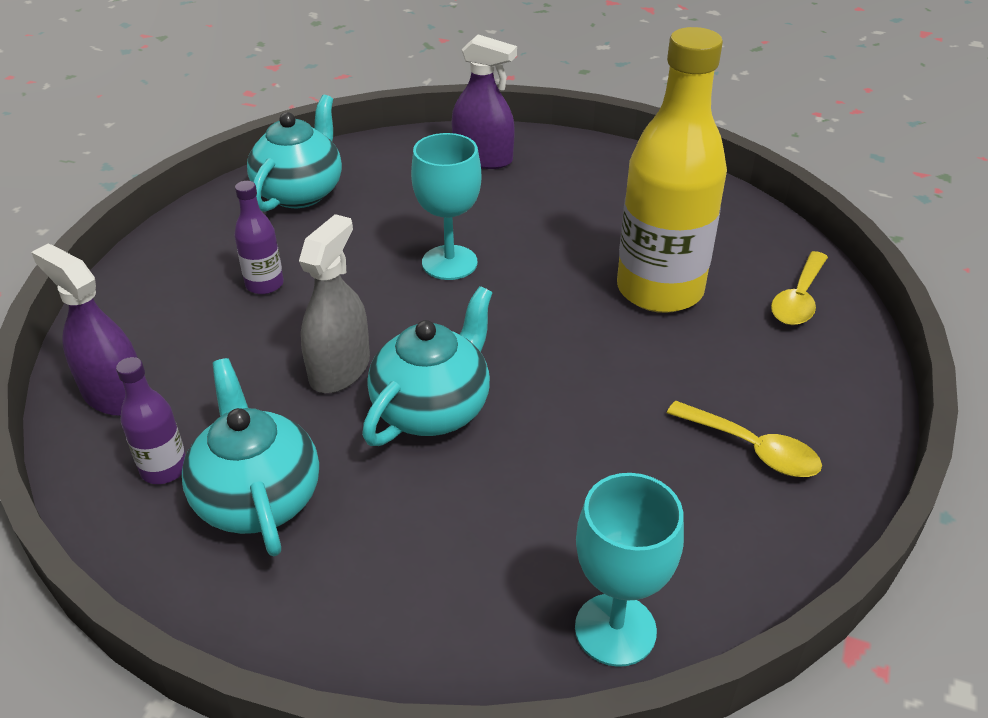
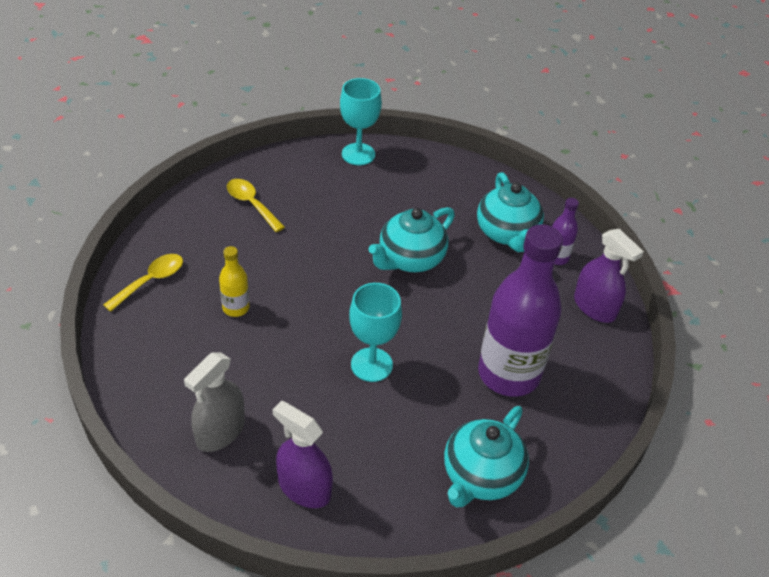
camera: 170 degrees left, 5 degrees up
purple bottle [234,181,284,294] -> purple bottle [478,224,563,397], size x2.27
grey spray bottle [299,214,370,393] -> grey spray bottle moved to [184,352,245,452]
yellow bottle [617,27,727,313] -> yellow bottle [219,246,249,317], size x0.44

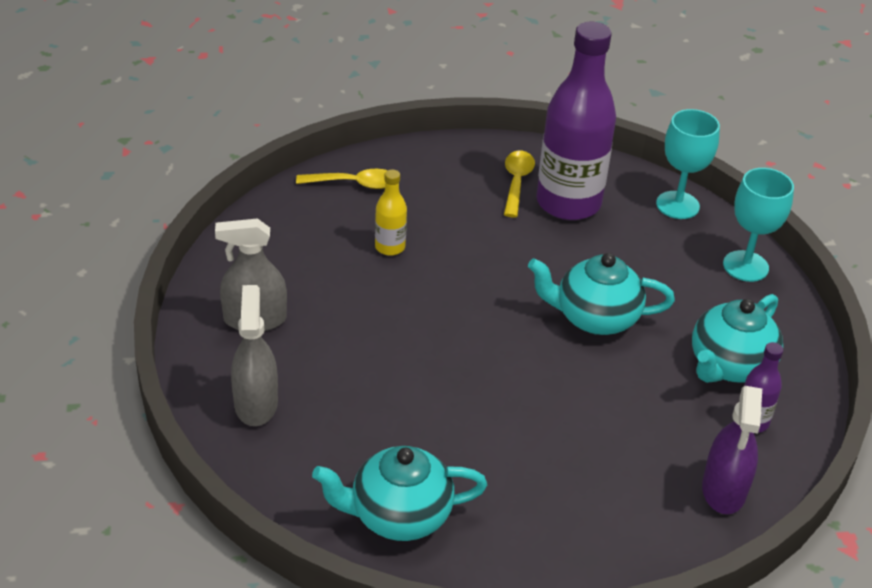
camera: 50 degrees right, 5 degrees down
purple spray bottle [272,401,333,508] -> grey spray bottle [231,285,278,426]
turquoise goblet [349,283,402,382] -> turquoise goblet moved to [723,168,794,282]
purple bottle [478,224,563,397] -> purple bottle moved to [536,22,616,220]

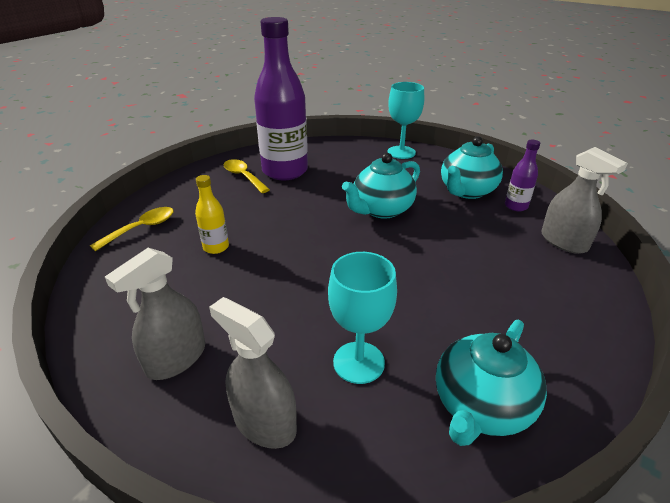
camera: 45 degrees left, 5 degrees down
turquoise goblet [656,109,720,219] -> turquoise goblet moved to [328,252,397,384]
turquoise teapot [692,294,783,383] -> turquoise teapot turned 45 degrees clockwise [441,136,503,199]
purple spray bottle [702,386,762,514] -> grey spray bottle [541,147,628,254]

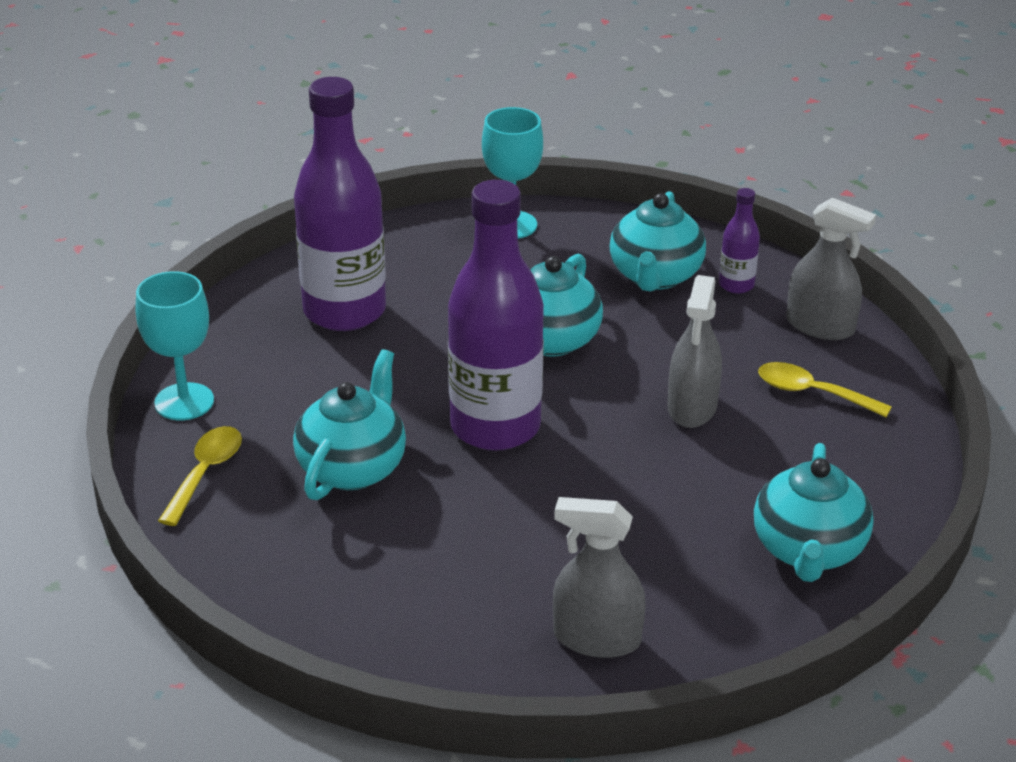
camera: 25 degrees left, 0 degrees up
grey spray bottle [105,248,205,380] -> grey spray bottle moved to [667,275,722,428]
yellow bottle [195,175,229,254] -> turquoise teapot [293,349,406,500]
yellow spoon [224,159,270,193] -> yellow spoon moved to [758,362,892,417]
turquoise goblet [328,252,397,384] -> turquoise goblet moved to [136,271,214,420]
none -> purple bottle [448,180,544,451]

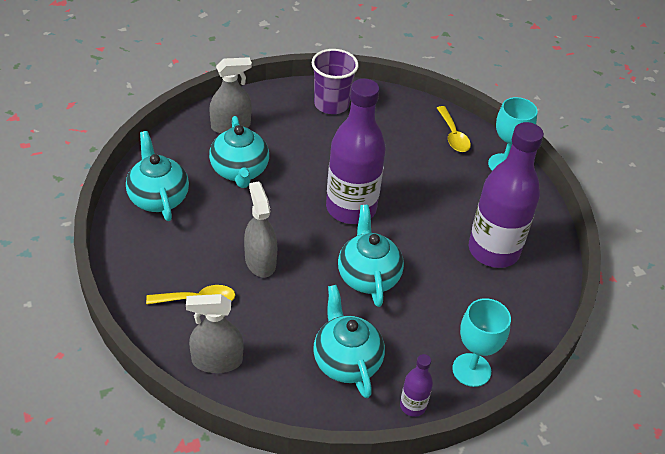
camera: 145 degrees right, 10 degrees up
turquoise teapot [293,349,406,500] -> turquoise teapot moved to [209,116,269,188]
purple bottle [719,188,760,294] -> purple bottle moved to [400,354,433,417]
none -> purple cup [312,49,359,114]

